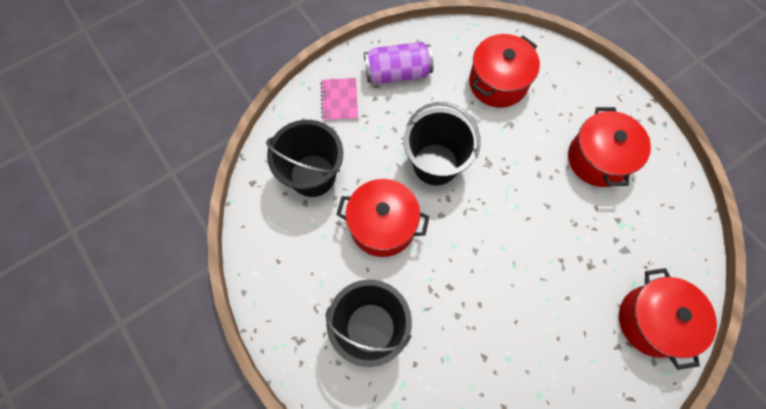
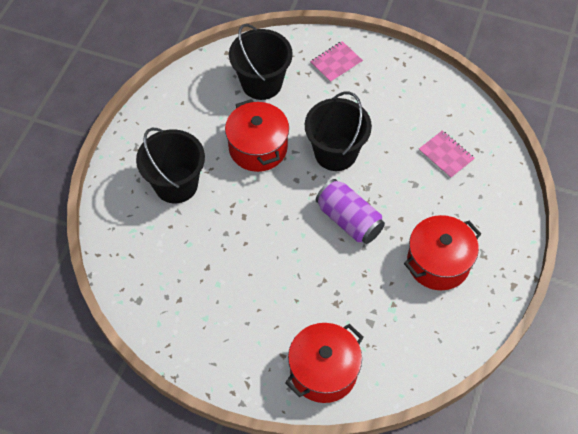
camera: 55 degrees right, 10 degrees down
purple can [364,42,433,84] -> purple can moved to [316,179,385,244]
red pot [469,34,540,108] -> pink notebook [419,130,475,179]

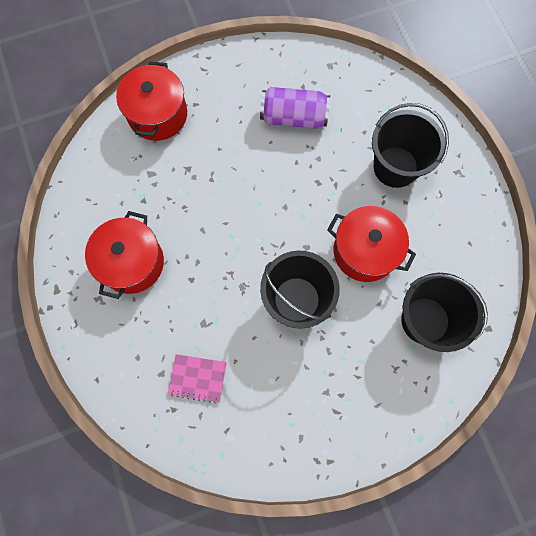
camera: 140 degrees right, 15 degrees up
pink notebook [310,41,363,83] -> none
purple can [316,179,385,244] -> purple can moved to [260,87,330,129]

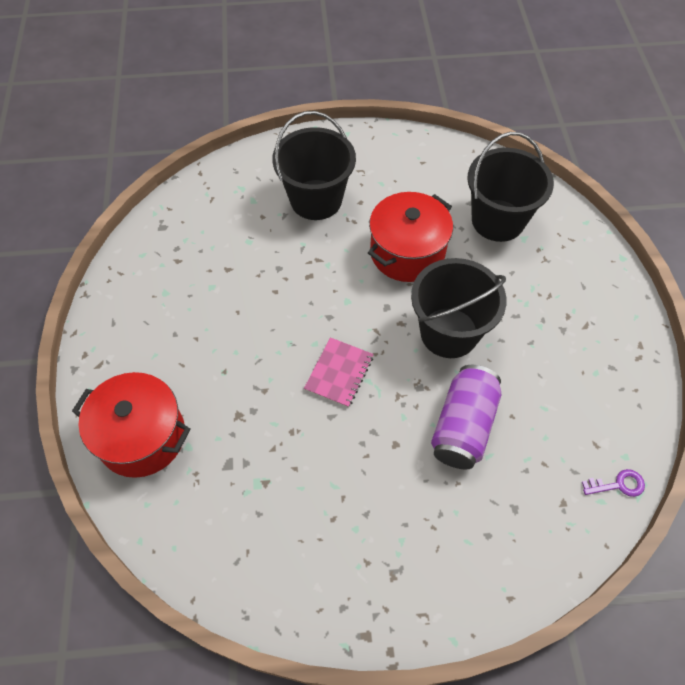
camera: 75 degrees left, 15 degrees down
red pot [85,211,164,299] -> none
pink notebook [168,354,227,403] -> pink notebook moved to [304,337,374,407]
purple can [260,87,330,129] -> purple can moved to [431,365,501,470]
none -> purple key [582,469,645,497]

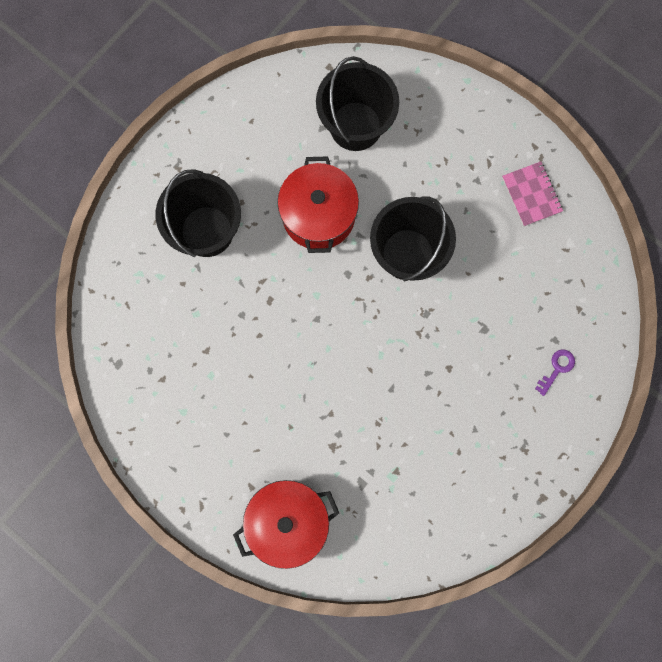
camera: 45 degrees left, 20 degrees up
pink notebook [304,337,374,407] -> pink notebook moved to [502,161,563,226]
purple can [431,365,501,470] -> none
purple key [582,469,645,497] -> purple key moved to [535,349,575,396]

